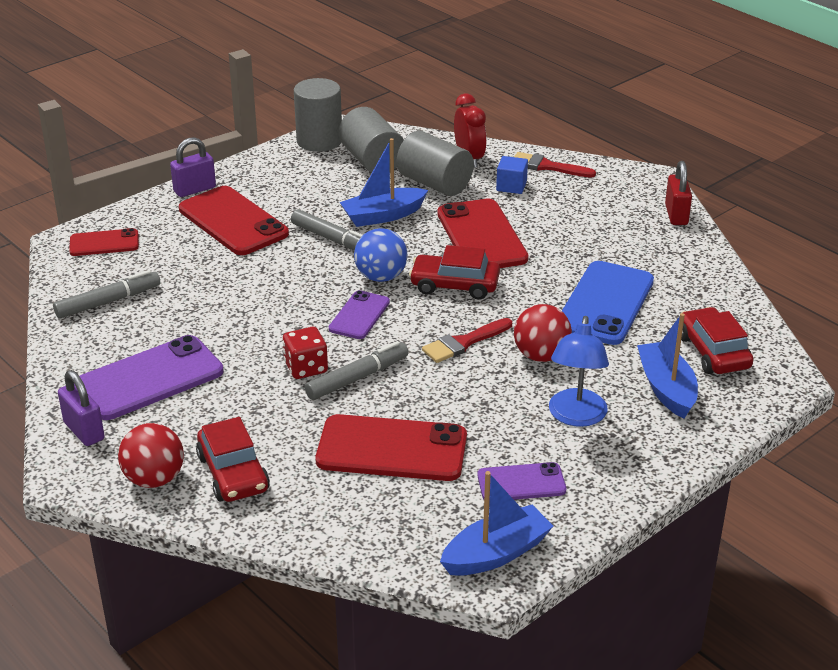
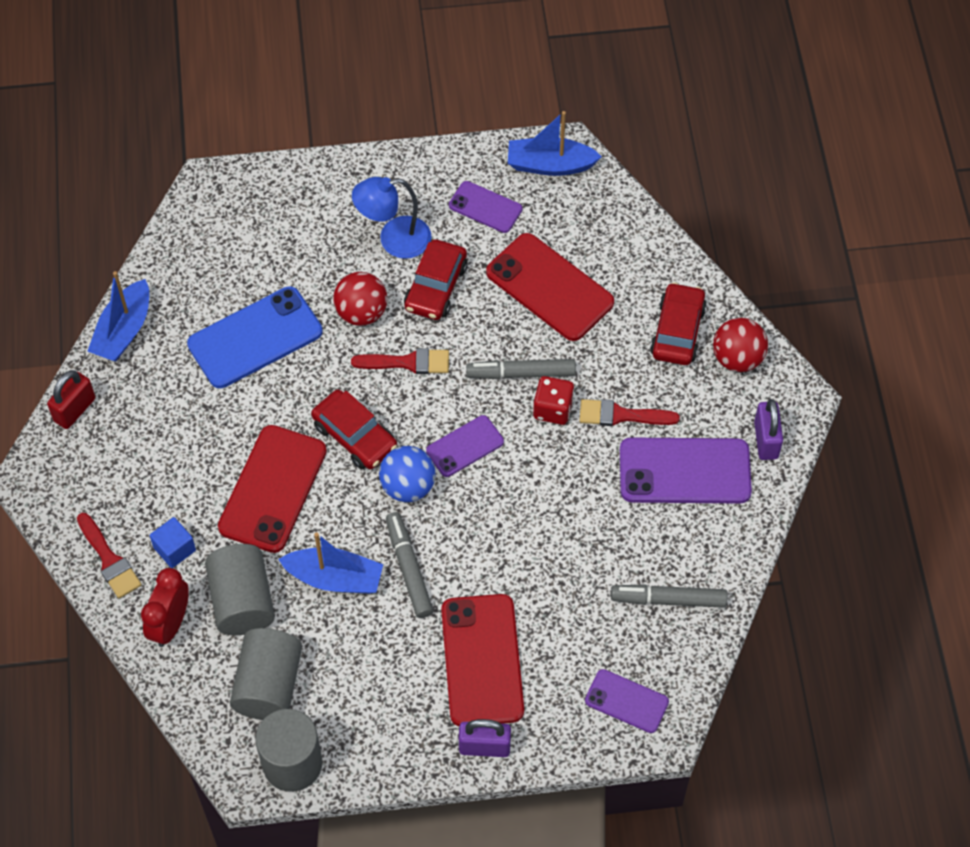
camera: 145 degrees left, 25 degrees up
red phone [69,228,139,256] -> purple phone [585,669,669,733]
blue lamp [549,316,609,427] -> blue lamp turned 150 degrees counterclockwise [352,177,432,259]
blue boat [637,313,698,419] -> blue boat moved to [87,271,149,361]
red car [681,307,754,374] -> red car moved to [404,239,468,320]
none -> red brush [580,399,680,426]

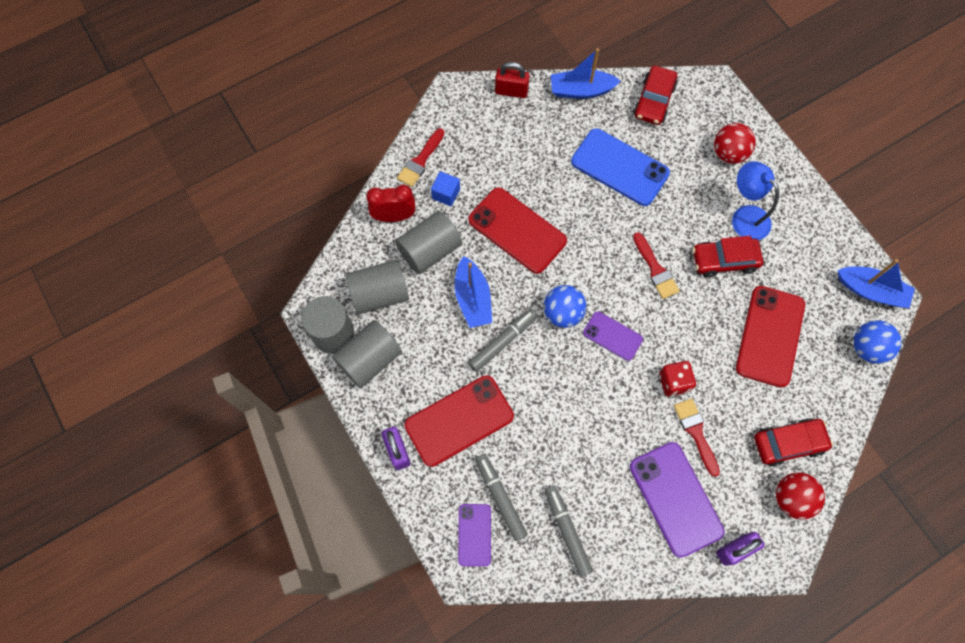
camera: 65 degrees right, 10 degrees up
red phone [218,425,327,553] -> red phone turned 45 degrees clockwise [468,188,567,274]
red car [311,390,397,469] -> red car moved to [633,66,677,125]
red ball [333,272,387,326] -> red ball moved to [714,123,756,164]
purple phone [449,181,522,233] -> none
grey marker [466,359,576,379] -> grey marker moved to [475,454,527,541]
blue boat [508,111,602,176] -> blue boat turned 135 degrees clockwise [838,259,915,308]
none -> grey cylinder [332,320,402,388]
none -> blue ball [853,320,901,364]

